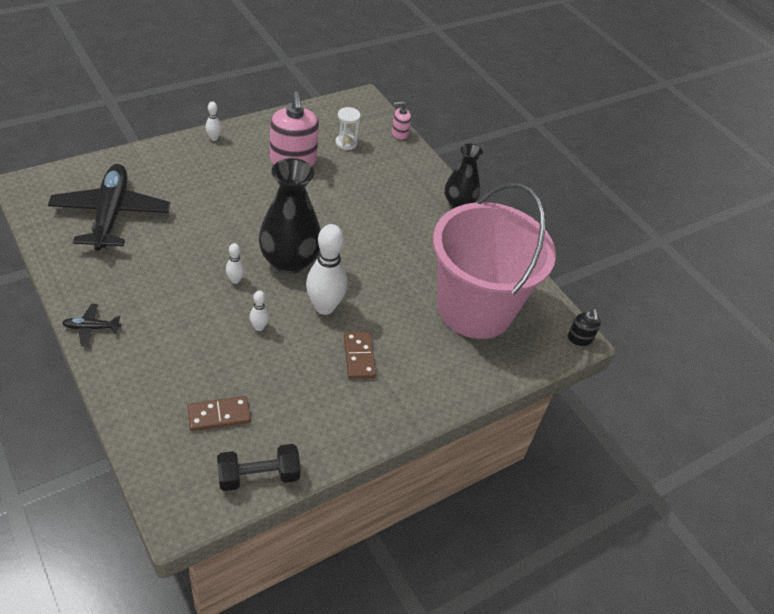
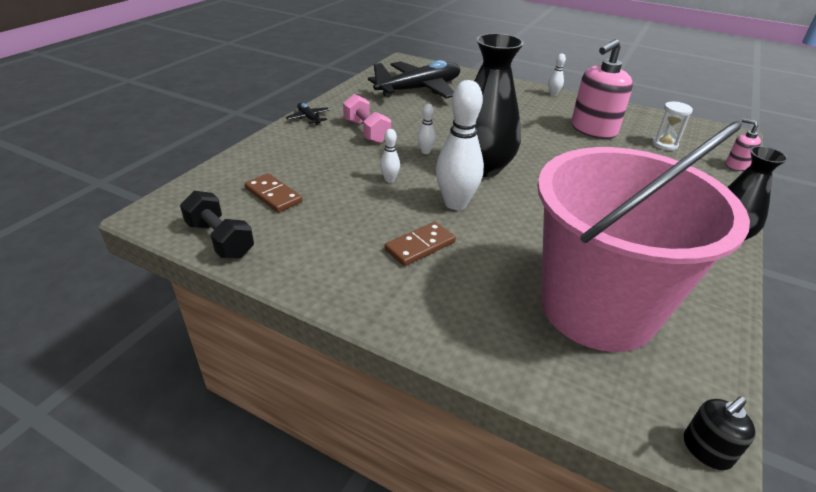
camera: 65 degrees right, 10 degrees down
none -> pink dumbbell [343,94,391,144]

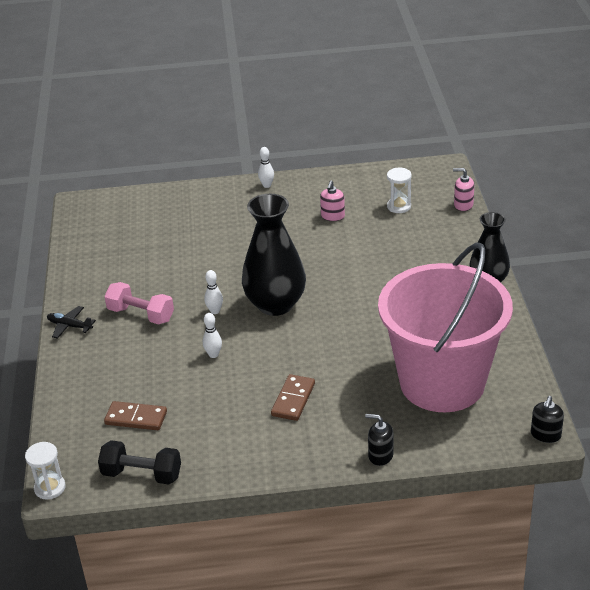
camera: 30 degrees left, 0 degrees up
black plane [368,60,460,98] -> none
white bowling pin [436,80,484,210] -> none
pink soap dispenser [571,39,633,139] -> pink soap dispenser [320,181,345,221], size x0.49
none -> white hourglass [25,442,66,500]
none -> black soap dispenser [365,414,394,466]

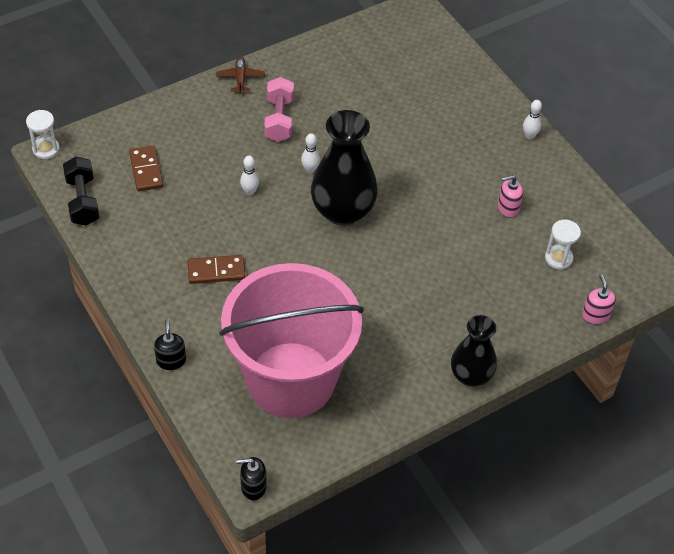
camera: 60 degrees right, 15 degrees up
black plane [47,306,96,339] -> brown plane [216,56,265,94]

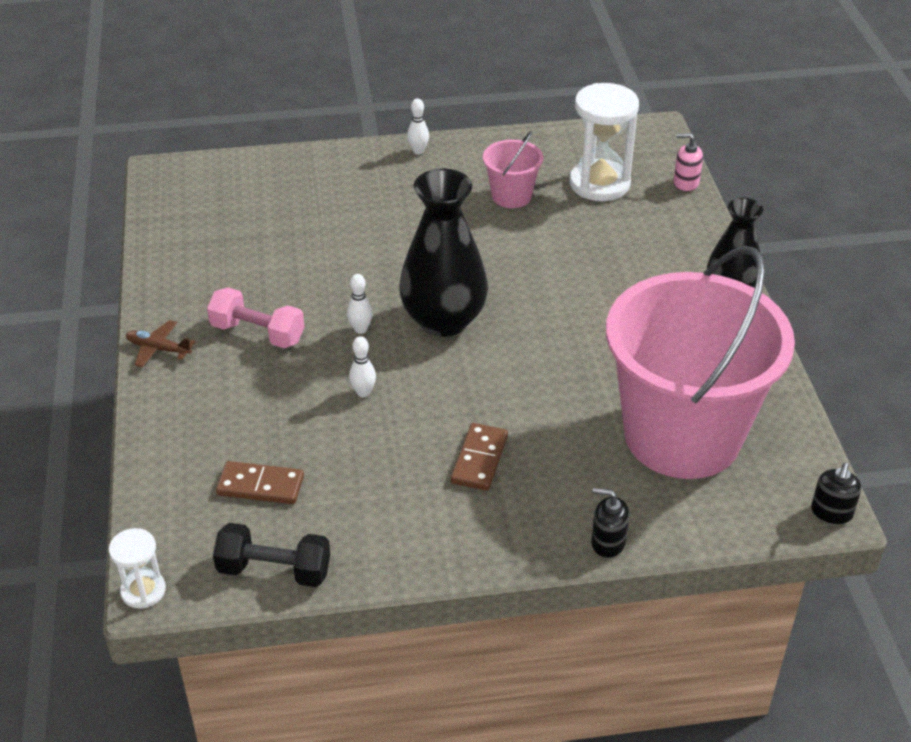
camera: 65 degrees left, 10 degrees down
pink soap dispenser [498,175,523,218] -> pink bucket [483,131,543,208]
white hourglass [545,220,581,270] -> white hourglass [570,83,639,201], size x1.87

